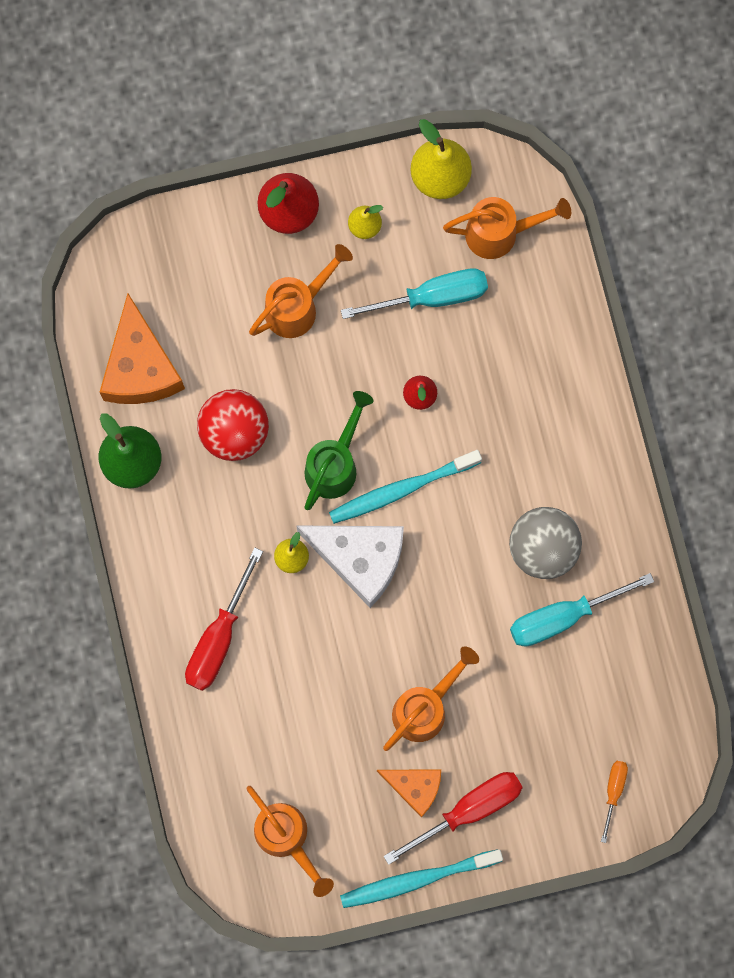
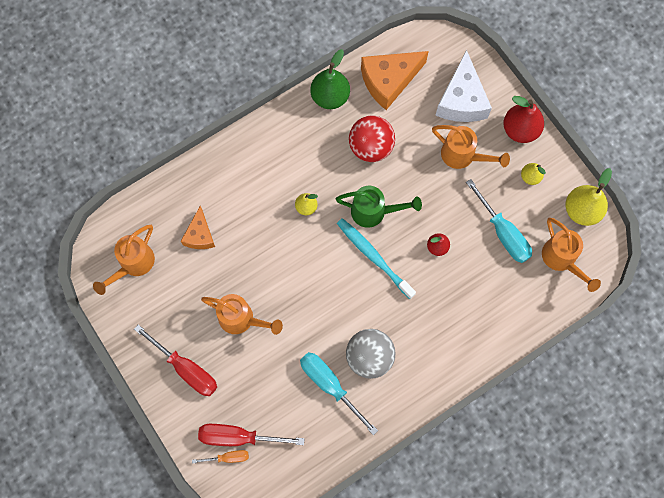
camera: 70 degrees right, 5 degrees down
red screwdriver [185,547,263,691] -> red screwdriver moved to [198,424,305,446]
white cheese [297,526,404,608] -> white cheese moved to [435,50,492,122]
turquoise toothbrush [340,849,503,908] -> none
orange cheese [377,769,441,818] -> orange cheese moved to [181,206,215,249]

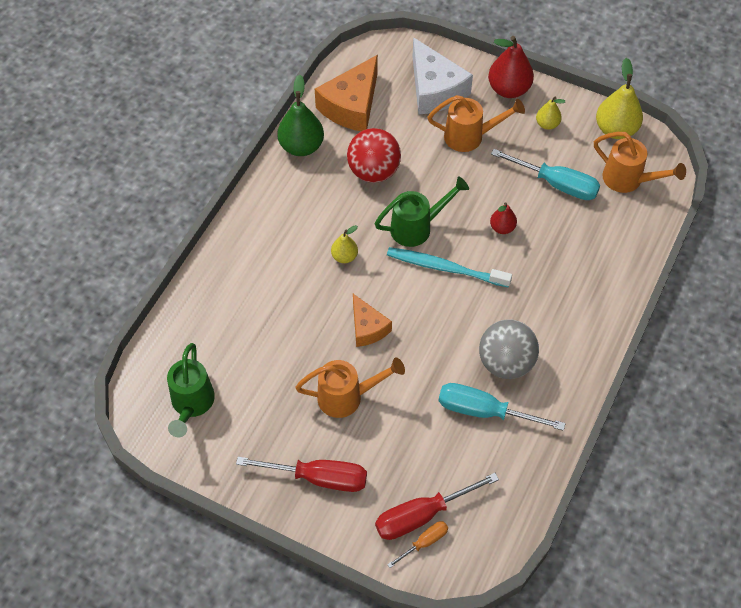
camera: 30 degrees left, 15 degrees down
orange watering can [93,225,155,295] -> green watering can [167,343,215,437]
orange cheese [181,206,215,249] -> orange cheese moved to [353,294,392,347]

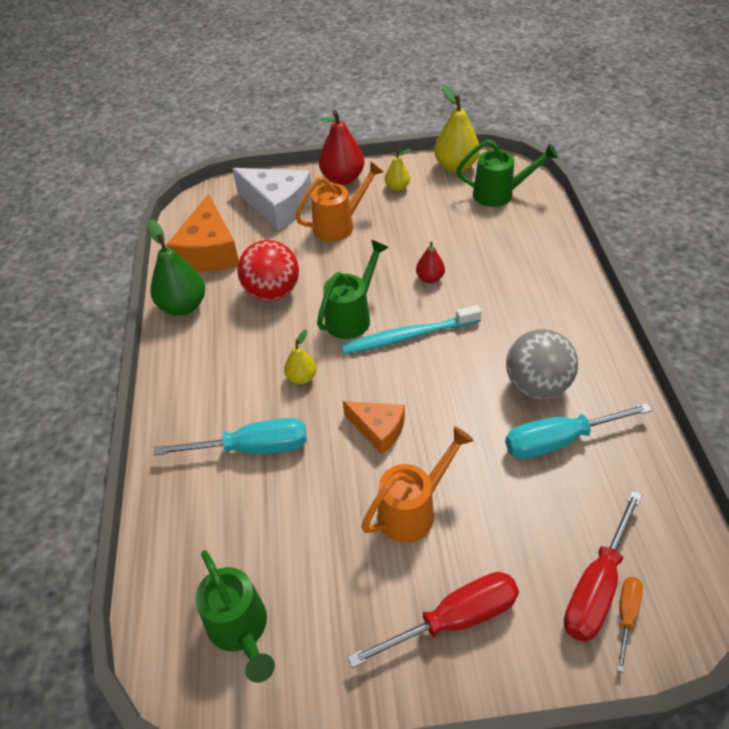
camera: 30 degrees left, 10 degrees down
turquoise screwdriver [491,149,600,200] -> turquoise screwdriver moved to [153,418,307,456]
orange watering can [594,132,686,193] -> green watering can [456,139,558,207]

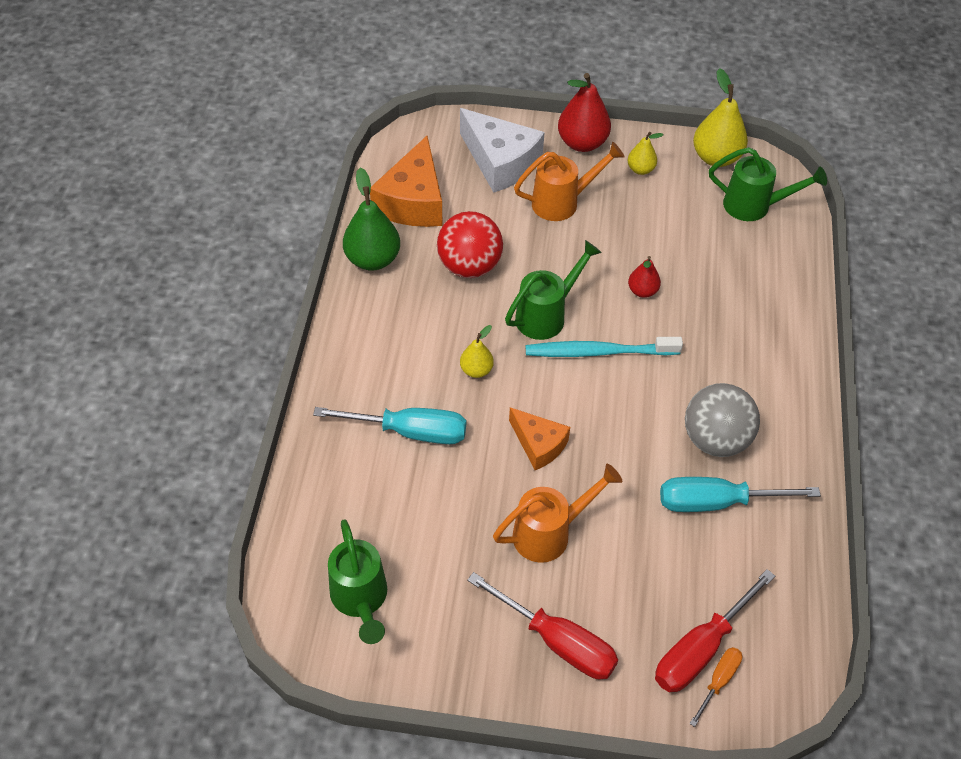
camera: 10 degrees right, 5 degrees up
red screwdriver [348,572,519,668] -> red screwdriver turned 45 degrees clockwise [467,572,618,679]

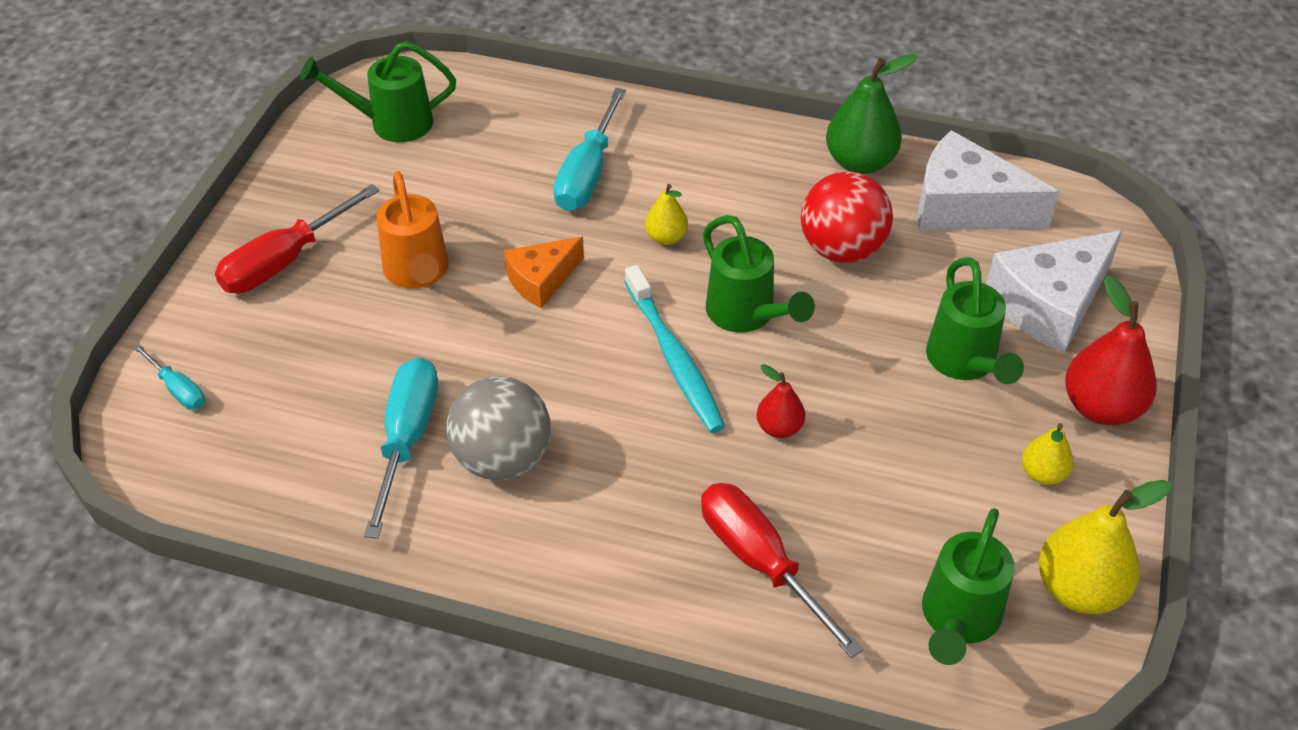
camera: 100 degrees right, 5 degrees down
orange cheese [370,136,443,227] -> white cheese [918,130,1060,231]
orange watering can [514,142,625,221] -> green watering can [926,257,1024,384]
turquoise toothbrush [526,337,683,357] -> turquoise toothbrush turned 150 degrees clockwise [625,265,725,433]
red screwdriver [655,569,775,692] -> red screwdriver moved to [701,483,863,658]
orange screwdriver [689,647,742,727] -> turquoise screwdriver [133,344,205,410]

